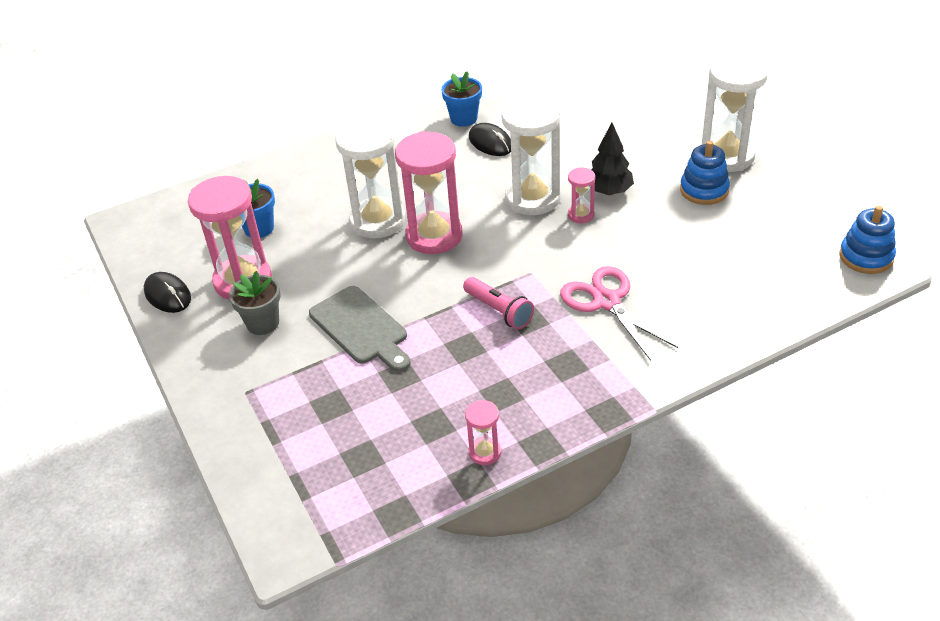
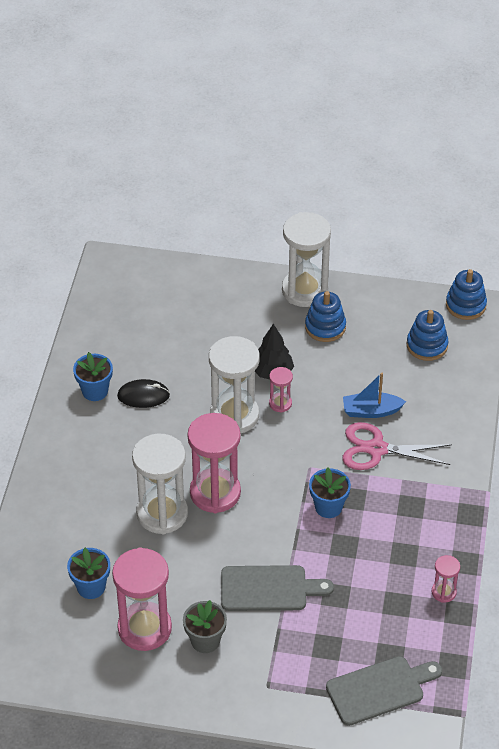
camera: 55 degrees left, 5 degrees up
black mouse [144,272,191,313] -> none
pink flashlight [463,277,534,329] -> blue flower pot [309,467,351,518]
none -> grey cutting board [326,656,442,726]
none -> blue boat [343,373,406,418]
none -> blue stacking toy [407,310,449,361]

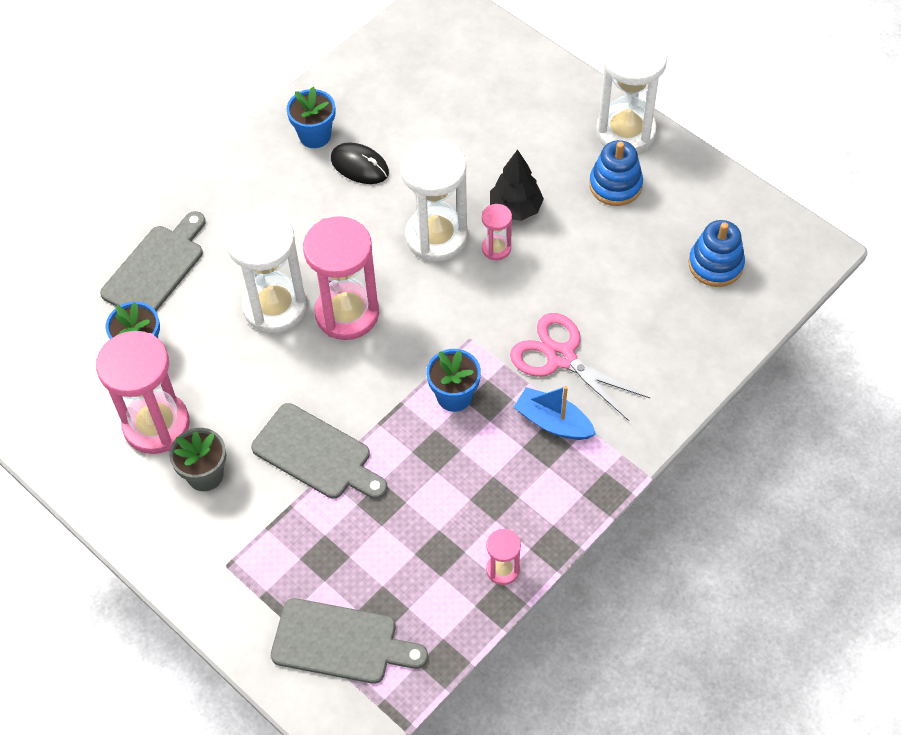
camera: 35 degrees right, 10 degrees up
blue boat [343,373,406,418] -> blue boat moved to [514,386,596,440]
blue stacking toy [446,269,487,320] -> none
none -> grey cutting board [100,211,206,311]

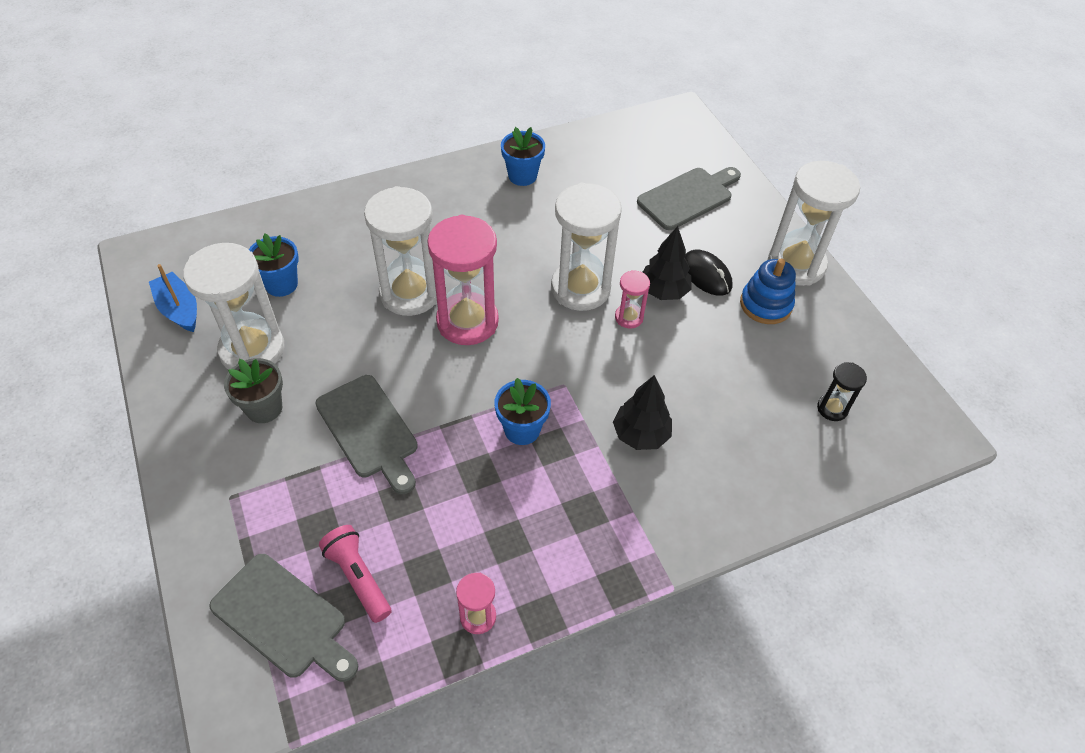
camera: 20 degrees right, 5 degrees down
pink hourglass [96,331,190,454] -> white hourglass [183,243,285,370]
grey cutting board [100,211,206,311] -> grey cutting board moved to [637,167,741,230]
black mouse [331,143,389,184] -> black mouse moved to [685,250,733,296]
pink scissors [510,313,650,421] -> black tree [613,375,672,450]
blue boat [514,386,596,440] -> blue boat moved to [149,264,197,332]
blue stacking toy [689,220,745,287] -> black hourglass [817,362,867,421]
none -> pink flashlight [319,525,391,623]

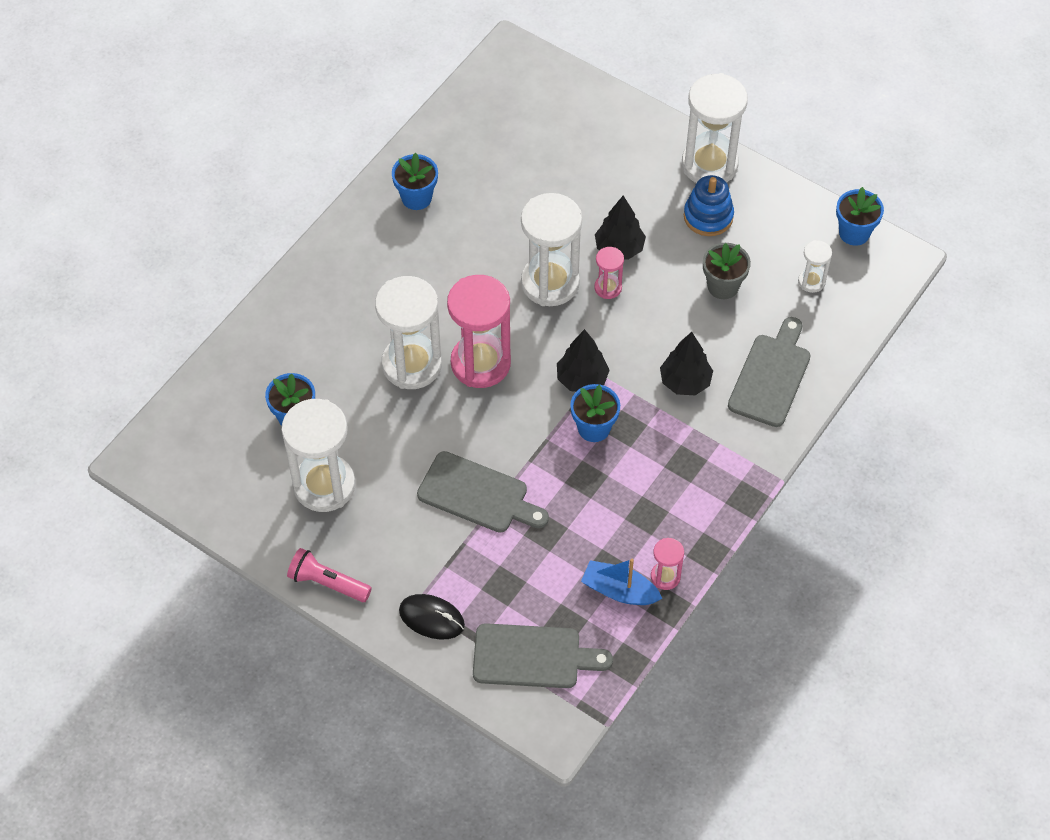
camera: 30 degrees left, 5 degrees up
blue boat [149,264,197,332] -> blue boat moved to [581,559,662,605]
grey flower pot [224,358,283,423] -> grey flower pot moved to [703,243,751,299]
pink flashlight [319,525,391,623] -> pink flashlight moved to [287,548,372,602]
grey cutting board [637,167,741,230] -> grey cutting board moved to [728,317,811,427]
black mouse [685,250,733,296] -> black mouse moved to [399,594,465,639]
black hourglass [817,362,867,421] -> white hourglass [798,240,832,293]
none -> black tree [557,329,610,392]
none -> blue flower pot [836,187,884,246]

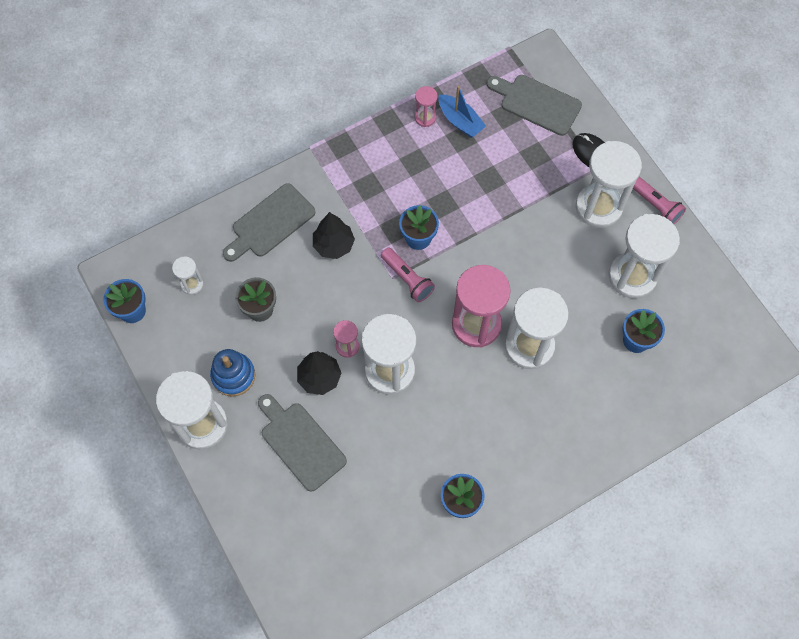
camera: 155 degrees left, 10 degrees up
grey cutting board [417,451,549,533] -> grey cutting board moved to [258,394,347,492]
black tree [557,329,610,392] -> pink flashlight [381,247,435,302]
none -> white hourglass [575,141,642,228]

